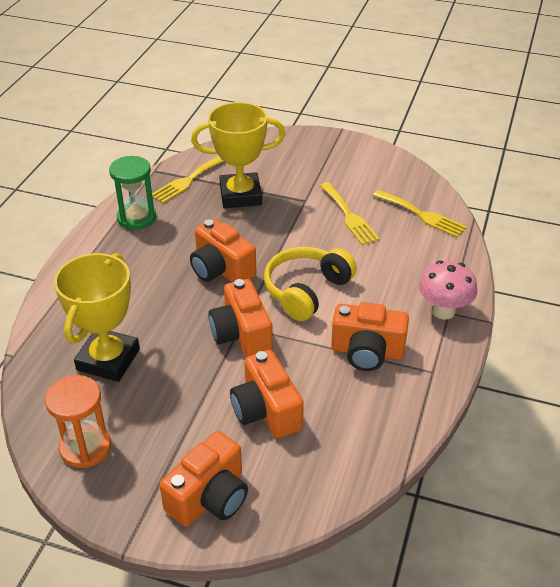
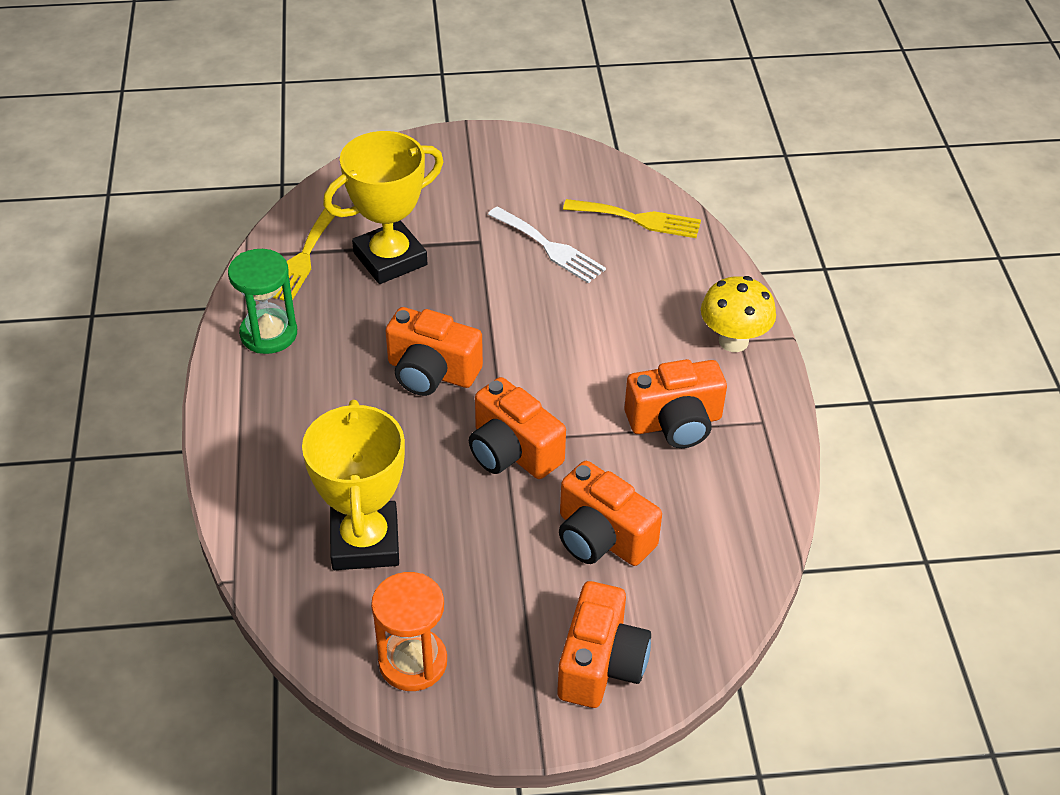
camera: 25 degrees left, 5 degrees up
yellow headphones [264,247,357,321] -> none
yellow fork [320,182,380,245] -> white fork [488,206,606,284]
pink mushroom [418,260,477,320] -> yellow mushroom [701,276,776,352]

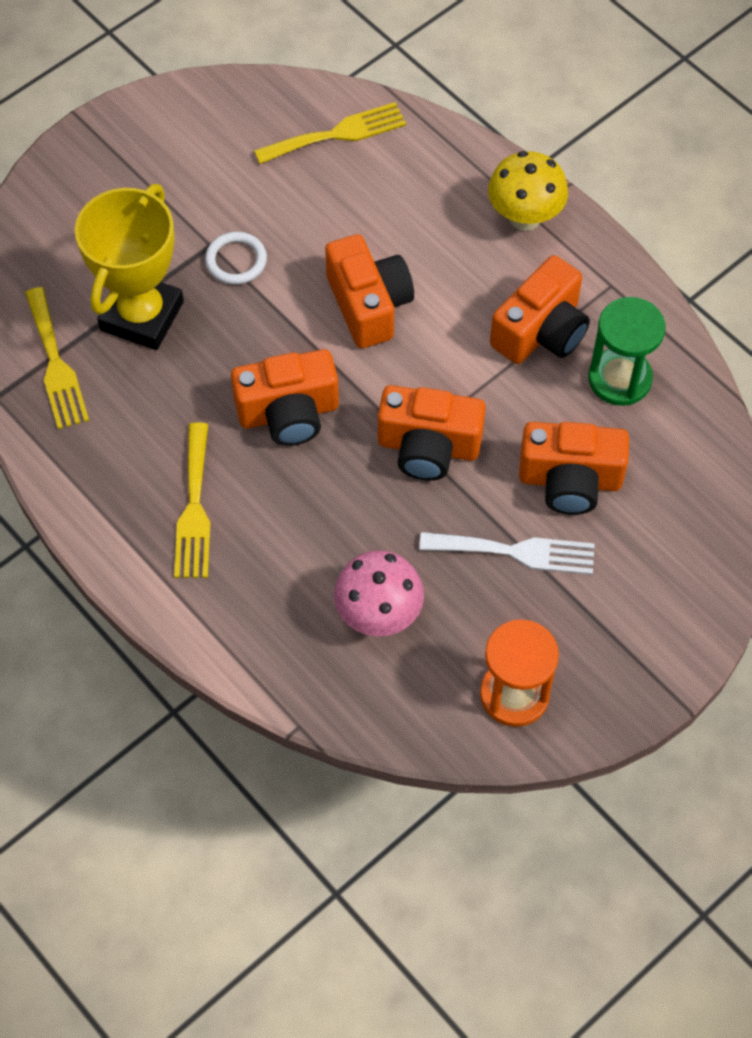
camera: 35 degrees left, 15 degrees up
green hourglass [228,249,297,354] -> green hourglass moved to [588,297,665,406]
yellow trophy [302,400,405,570] -> pink mushroom [334,550,424,636]
white fork [488,206,606,284] -> white fork moved to [419,532,595,575]
orange camera [557,581,651,708] -> orange camera moved to [325,234,414,348]
none -> yellow fork [174,422,211,578]
none -> white ring [205,232,267,285]

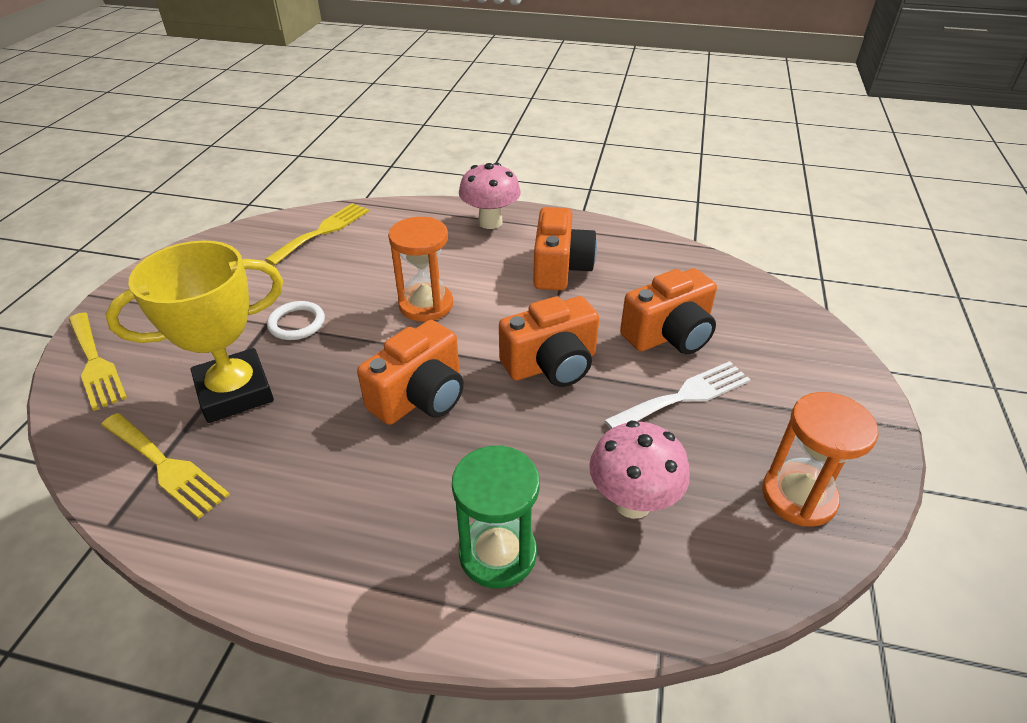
camera: 35 degrees left, 20 degrees down
yellow trophy [75,184,184,350] -> yellow trophy turned 75 degrees clockwise [106,240,283,423]
yellow fork [174,422,211,578] -> yellow fork moved to [69,312,127,411]
orange camera [325,234,414,348] -> orange hourglass [388,217,453,322]
yellow mushroom [488,151,568,231] -> pink mushroom [459,163,521,229]
green hourglass [588,297,665,406] -> green hourglass moved to [452,445,540,588]

